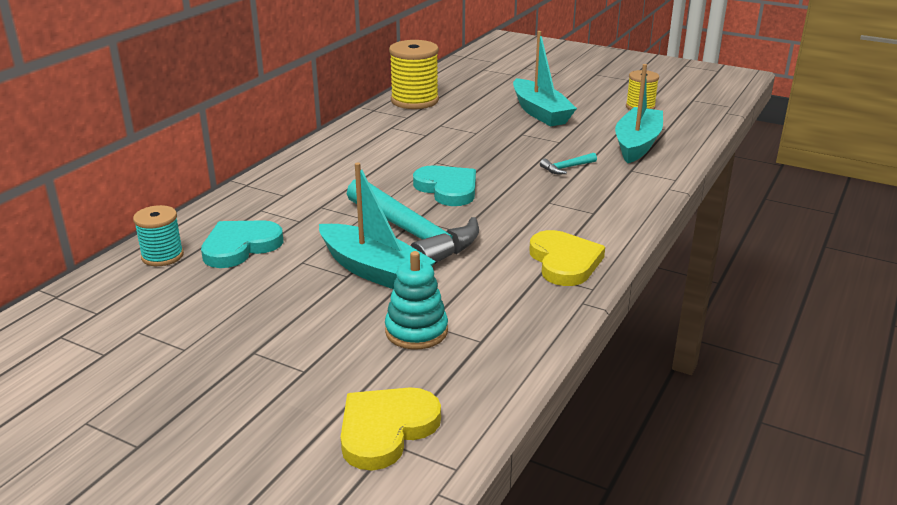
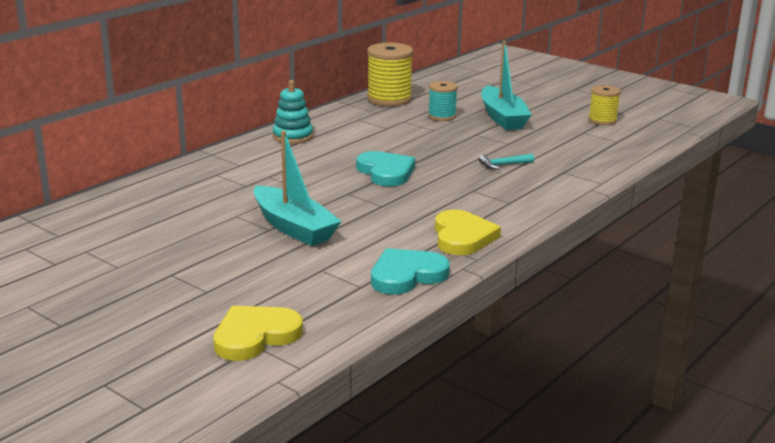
camera: 10 degrees right, 5 degrees down
turquoise spool [133,205,184,266] -> turquoise spool moved to [428,81,458,121]
turquoise heart [201,220,283,268] -> turquoise heart moved to [371,248,450,294]
turquoise hammer [347,179,479,264] -> none
turquoise stacking toy [385,251,448,349] -> turquoise stacking toy moved to [272,80,313,144]
turquoise boat [615,64,663,163] -> none

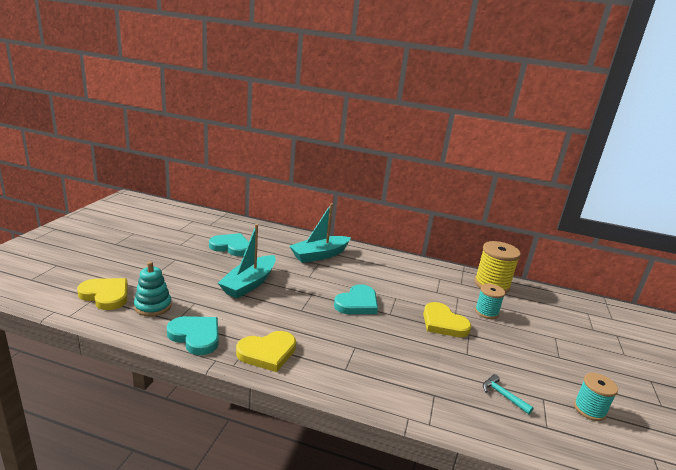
camera: 65 degrees right, 0 degrees up
turquoise stacking toy [272,80,313,144] -> turquoise stacking toy moved to [134,261,172,316]
turquoise hammer [478,154,534,170] -> turquoise hammer moved to [483,374,534,414]
turquoise boat [481,41,532,130] -> turquoise boat moved to [289,203,351,263]
yellow spool [588,85,621,125] -> turquoise spool [574,373,618,421]
none -> turquoise heart [209,233,249,256]
none -> yellow heart [423,302,471,337]

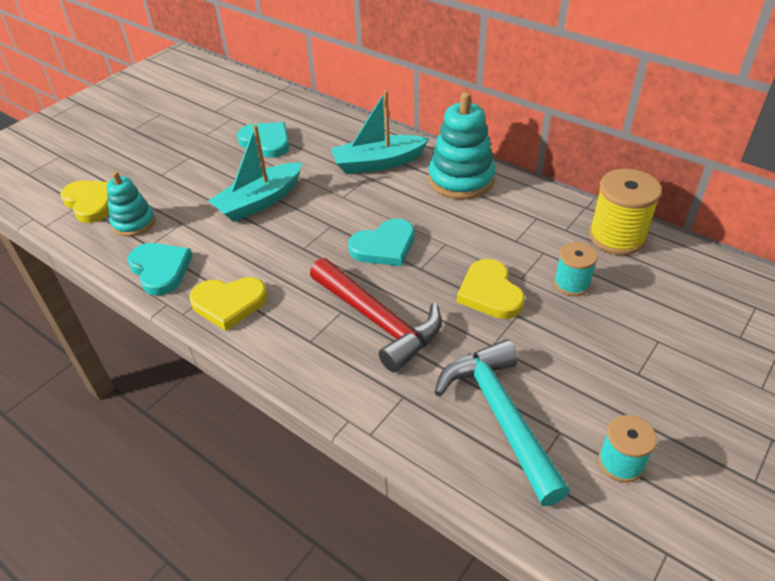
camera: 25 degrees right, 20 degrees up
turquoise hammer [483,374,534,414] -> turquoise hammer [434,339,570,506], size x2.47
none -> red hammer [310,258,442,373]
none -> turquoise stacking toy [429,92,495,199]

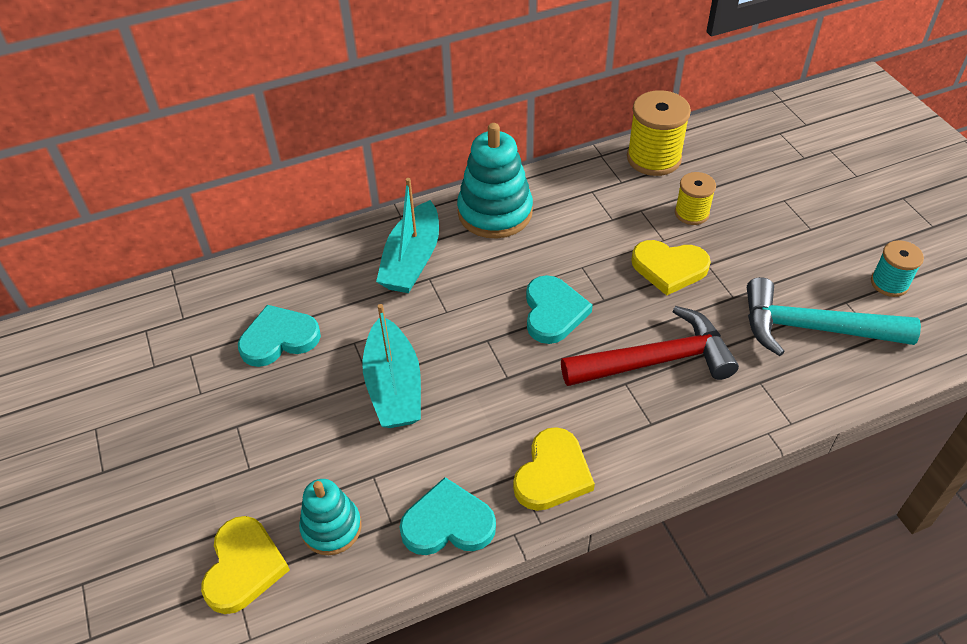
camera: 60 degrees left, 5 degrees up
yellow heart [60,180,109,223] -> yellow heart turned 105 degrees clockwise [201,516,290,614]
turquoise spool [554,242,598,296] -> yellow spool [675,172,716,225]

